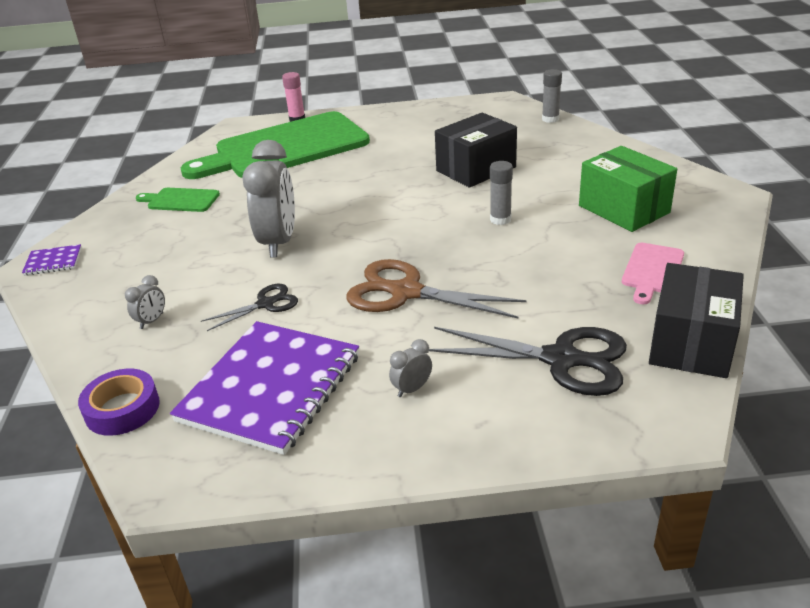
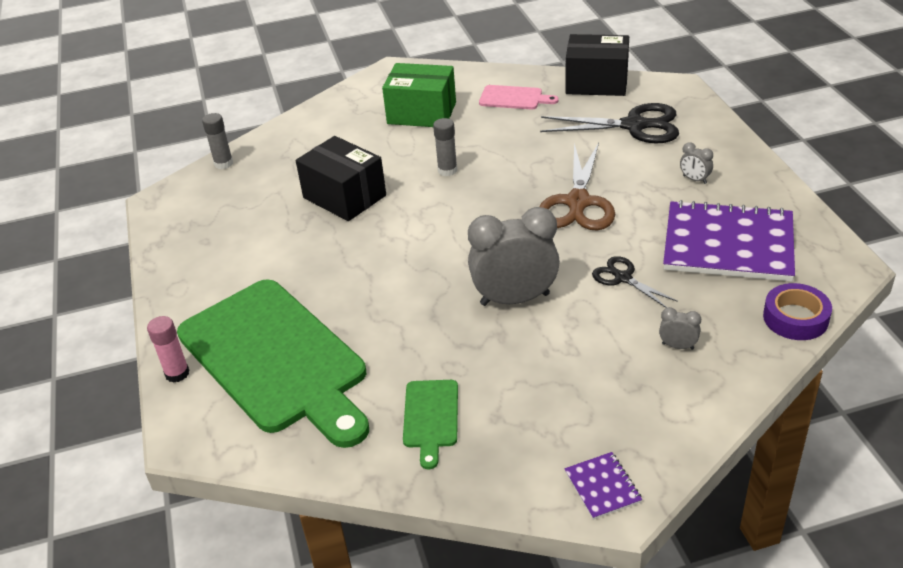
camera: 100 degrees left, 5 degrees up
black scissors [429,327,627,396] -> black scissors turned 90 degrees clockwise [540,103,679,144]
green box [579,146,677,232] -> green box turned 60 degrees clockwise [382,63,456,127]

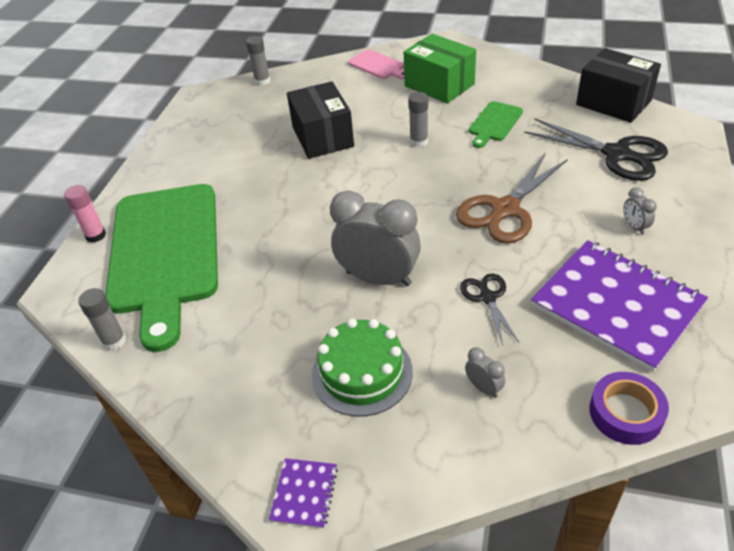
camera: 30 degrees right, 5 degrees up
green cutting board [403,380,458,469] -> green cutting board moved to [469,101,523,148]
pink cutting board [479,85,559,110] -> pink cutting board moved to [348,49,404,79]
none -> grey glue stick [78,288,126,351]
none -> green cake [312,318,413,416]

